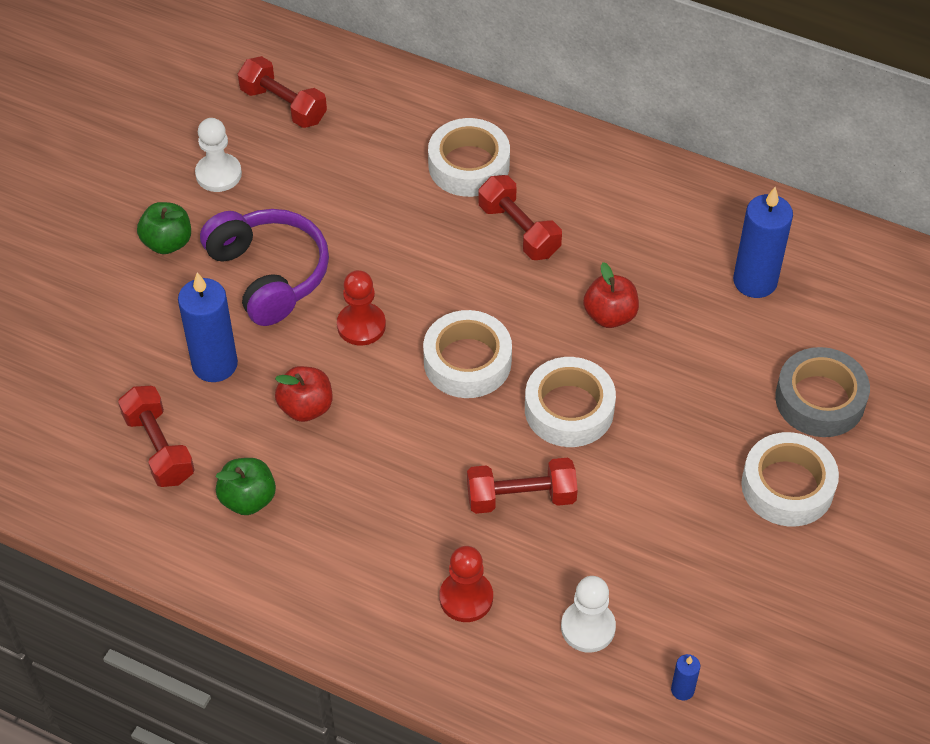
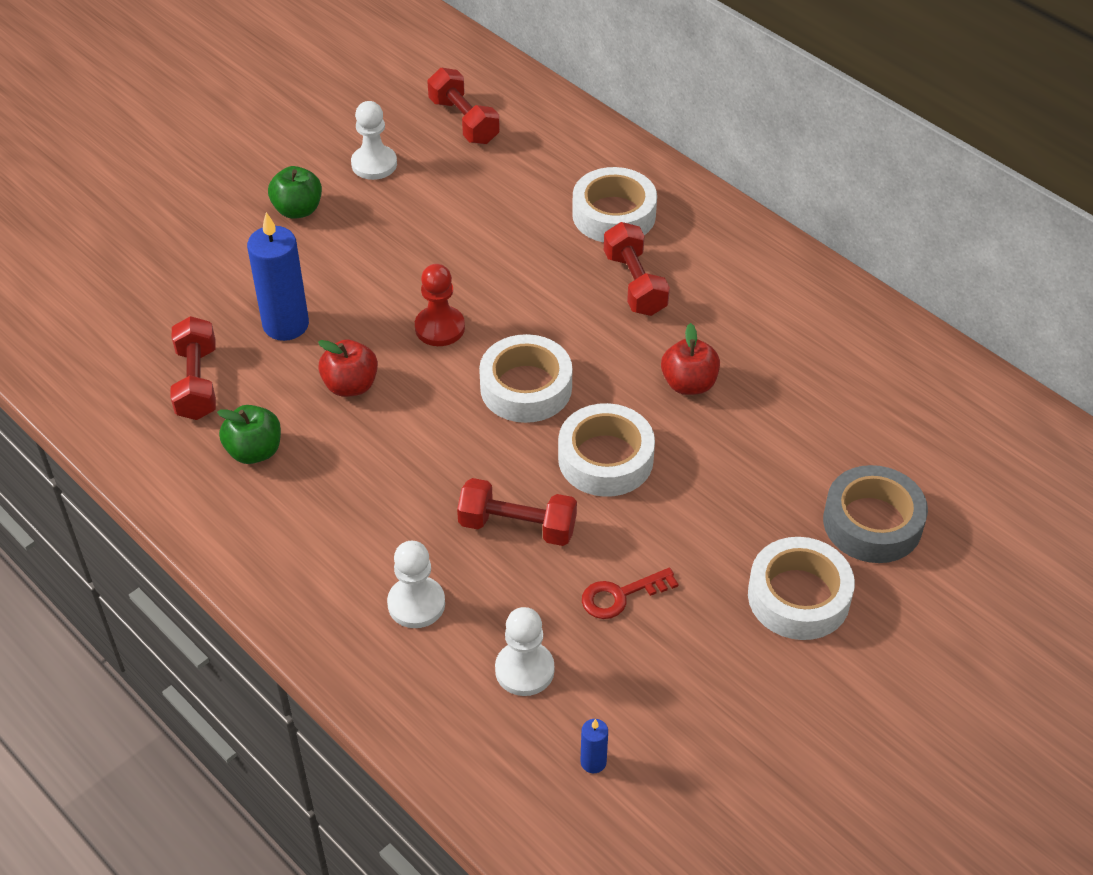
camera: 20 degrees right, 5 degrees down
purple headphones [200,209,329,326] -> none
red pawn [439,546,493,622] -> white pawn [387,541,445,628]
blue candle [733,187,793,298] -> none
none -> red key [582,568,678,619]

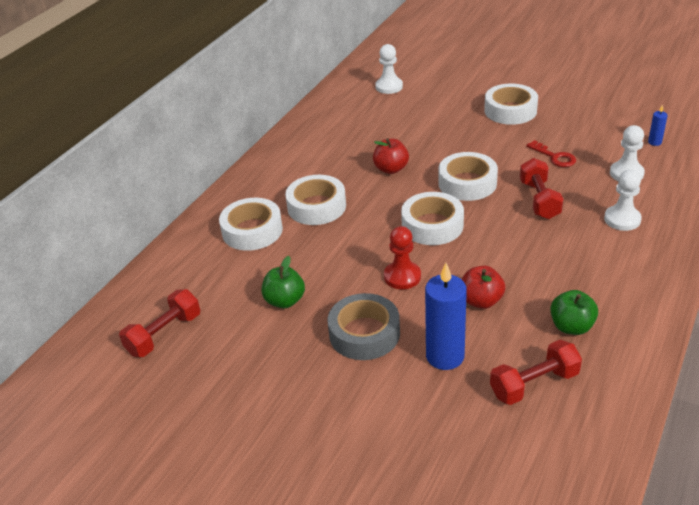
camera: 105 degrees left, 10 degrees down
green apple [268,166,322,219] -> green apple moved to [262,256,305,308]
white pawn [351,101,397,180] -> white pawn moved to [375,44,403,94]
red dumbbell [604,222,670,316] -> white tape [285,175,346,225]
grey tape [823,465,928,563] -> grey tape moved to [328,293,400,360]

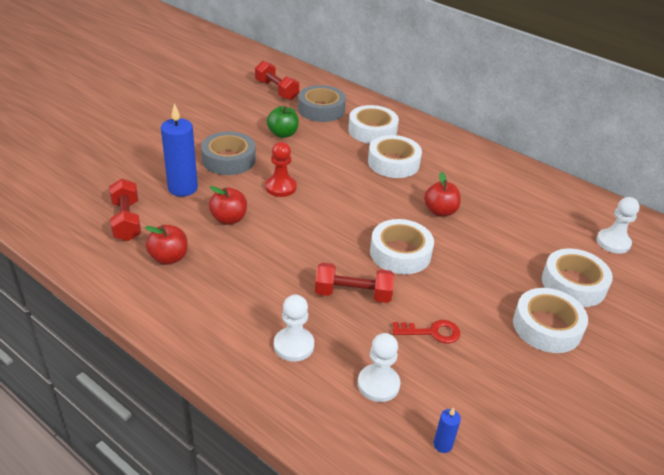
camera: 95 degrees right, 0 degrees up
white tape [401,192,464,245] -> white tape moved to [542,248,613,307]
red key [526,140,576,167] -> red key turned 150 degrees counterclockwise [392,320,460,343]
green apple [550,290,598,335] -> red apple [145,225,188,265]
none -> grey tape [298,85,346,122]

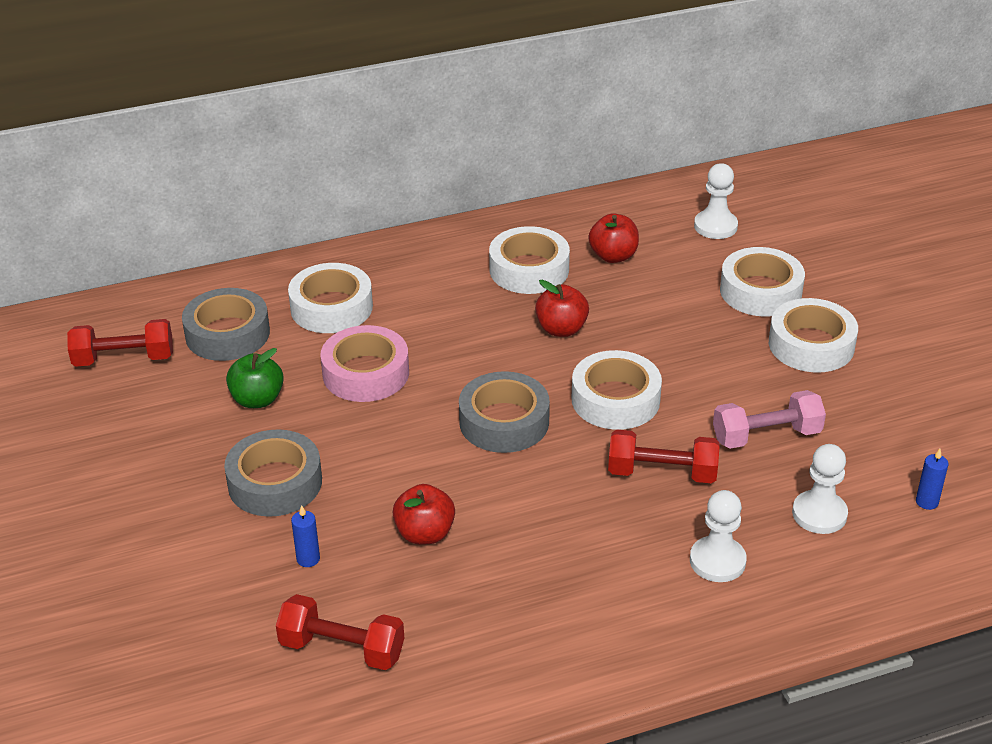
camera: 55 degrees left, 0 degrees up
red apple [145,225,188,265] -> red apple moved to [588,213,639,263]
blue candle [161,103,198,197] -> blue candle [291,505,320,567], size x0.46
red pawn [265,142,297,197] -> none
red dumbbell [315,263,394,303] -> red dumbbell turned 60 degrees clockwise [608,430,720,483]
white tape [368,135,422,178] -> white tape moved to [489,226,570,294]
red key [392,320,460,343] -> pink dumbbell [713,390,826,449]
none -> pink tape [320,325,409,402]
none -> grey tape [459,371,550,453]

